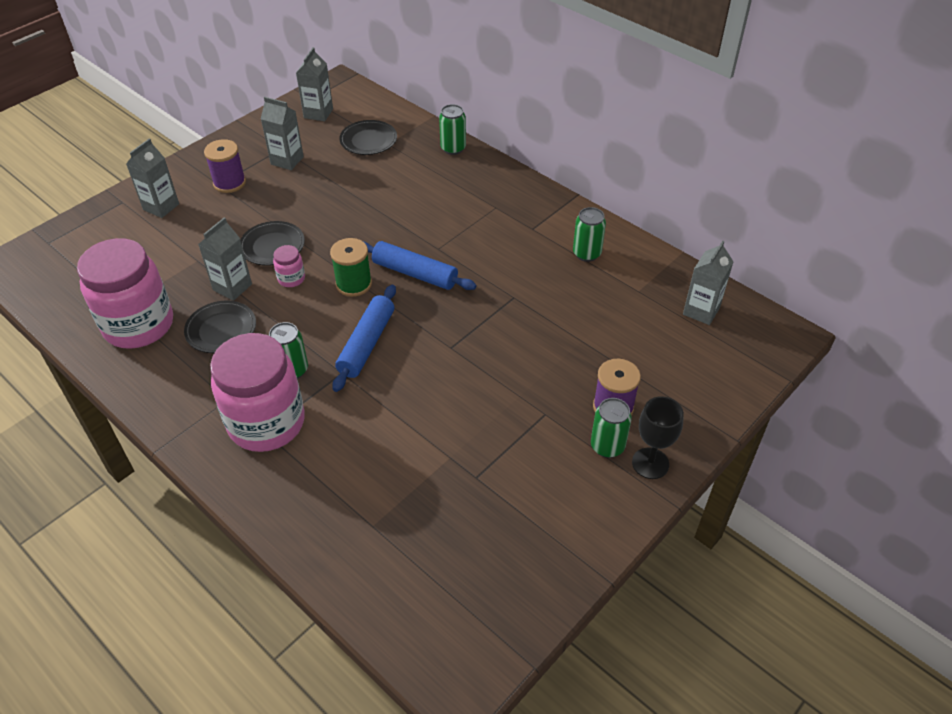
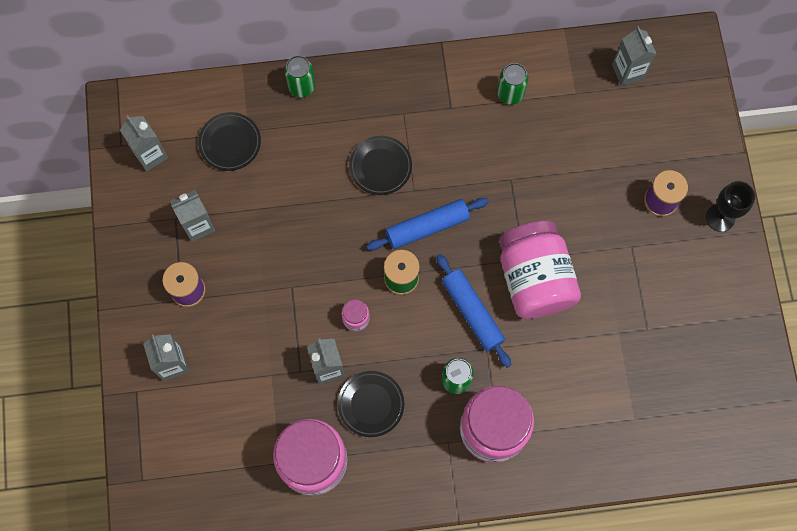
camera: 50 degrees left, 25 degrees up
black plate [240,221,305,266] -> black plate moved to [349,136,412,195]
green can [591,398,632,458] -> none
none -> pink jar [499,221,581,319]

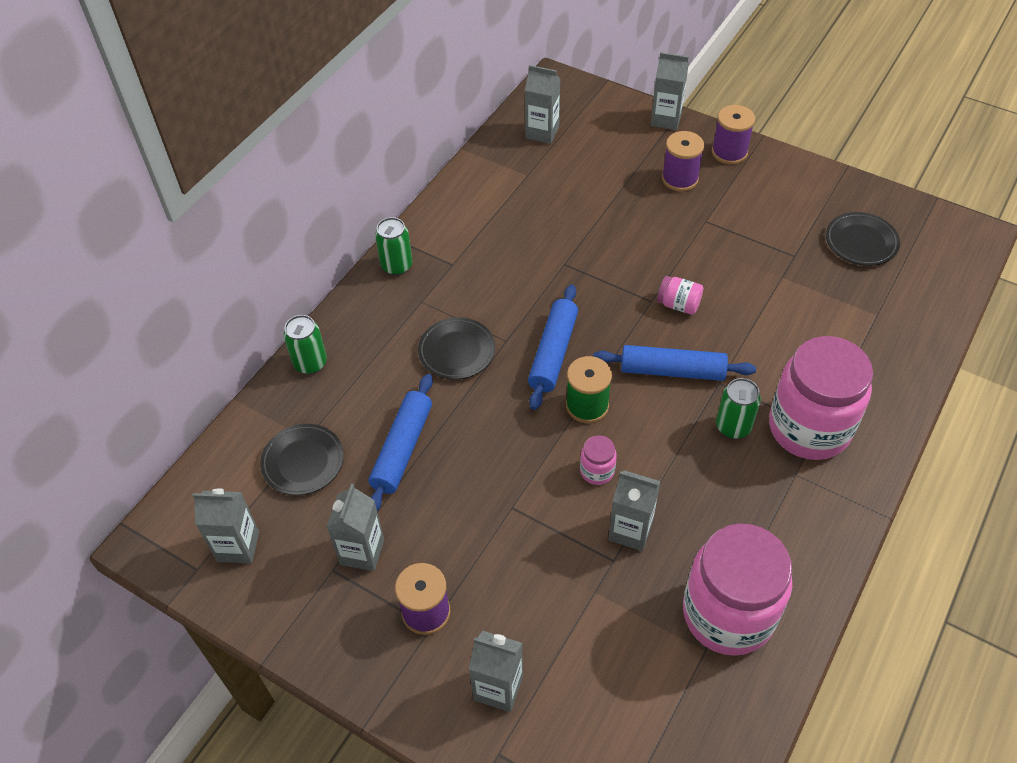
camera: 50 degrees left, 20 degrees down
black plate [338,371,404,437] -> black plate moved to [826,212,900,266]
green can [497,63,528,105] -> green can moved to [375,217,412,276]
pink jar [499,221,581,319] -> pink jar [657,276,703,315], size x0.41
black goblet [706,181,755,232] -> purple spool [712,105,755,164]
none -> blue rolling pin [368,374,433,511]
none -> grey carton [651,52,689,130]

